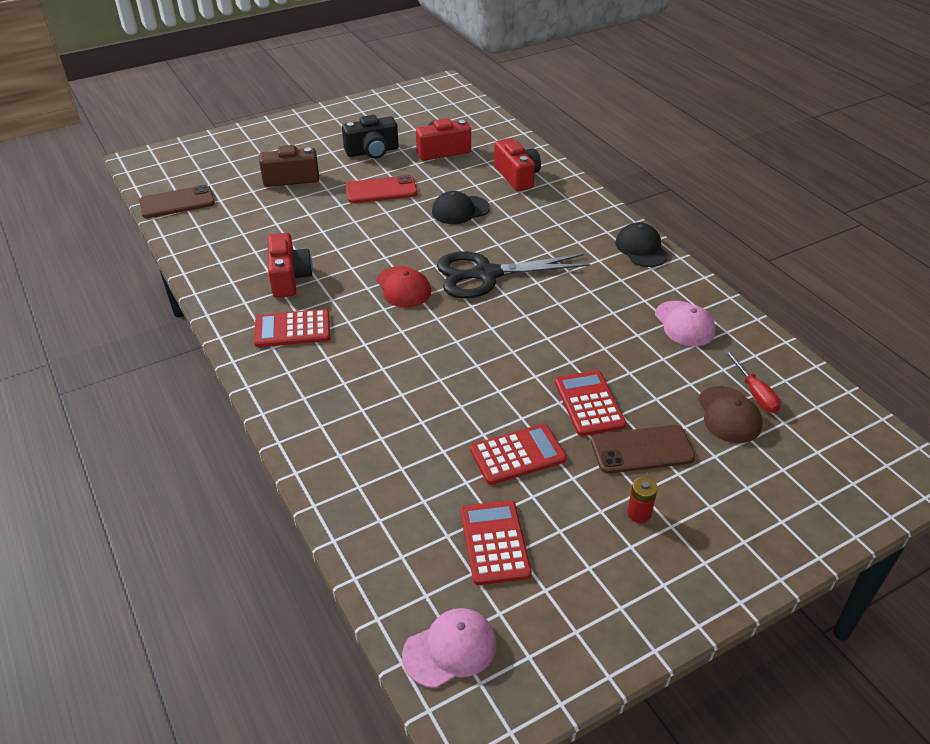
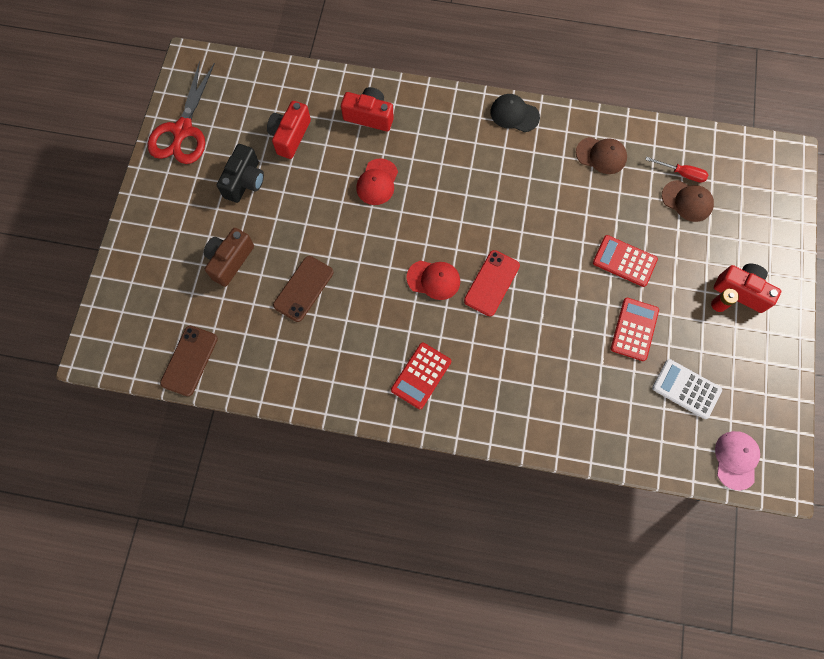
camera: 50 degrees left, 30 degrees up
red camera [268,233,313,298] -> red camera moved to [714,264,781,313]
red phone [346,175,418,203] -> red phone moved to [464,250,520,316]
black cap [432,191,490,224] -> red cap [356,158,398,205]
black scissors [437,251,590,298] -> none
red calculator [461,500,532,585] -> white calculator [652,359,722,419]
brown phone [591,425,695,474] -> brown phone moved to [273,256,334,322]
pink cap [655,301,716,346] -> brown cap [576,137,627,174]
none -> red scissors [148,61,215,164]

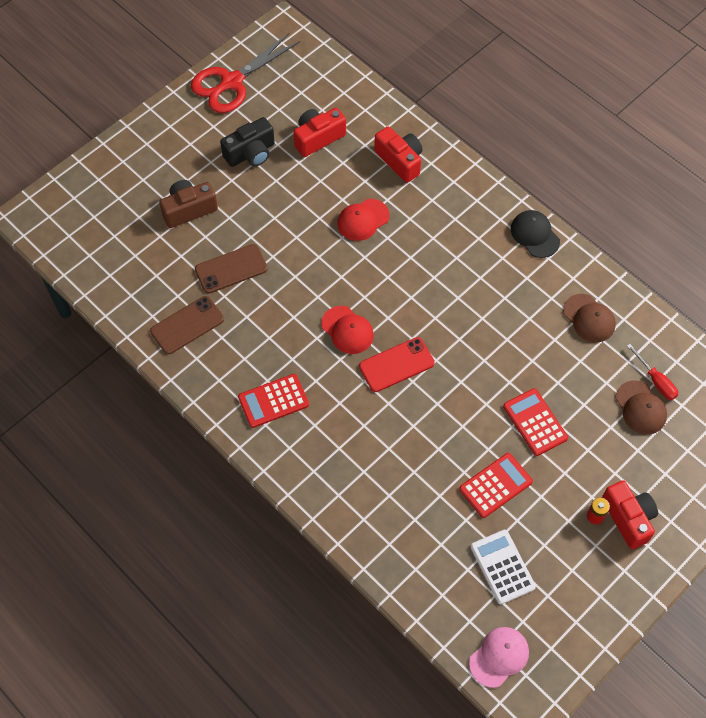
camera: 35 degrees right, 10 degrees down
brown phone [160,326,218,396] -> brown phone moved to [150,296,224,354]

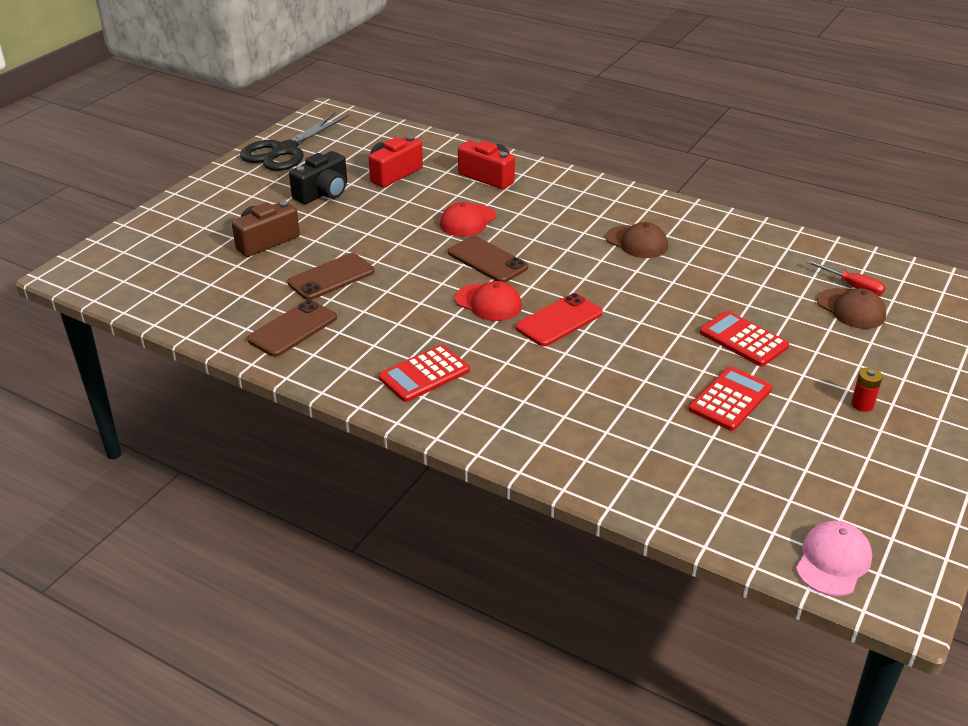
camera: 15 degrees left, 25 degrees down
red scissors [191,33,300,113] -> black scissors [240,112,349,171]
white calculator [471,530,536,604] -> none
black cap [511,210,560,258] -> none
brown cap [563,294,616,342] -> brown cap moved to [606,222,668,258]
red camera [602,480,658,549] -> none
none -> brown phone [448,236,528,282]

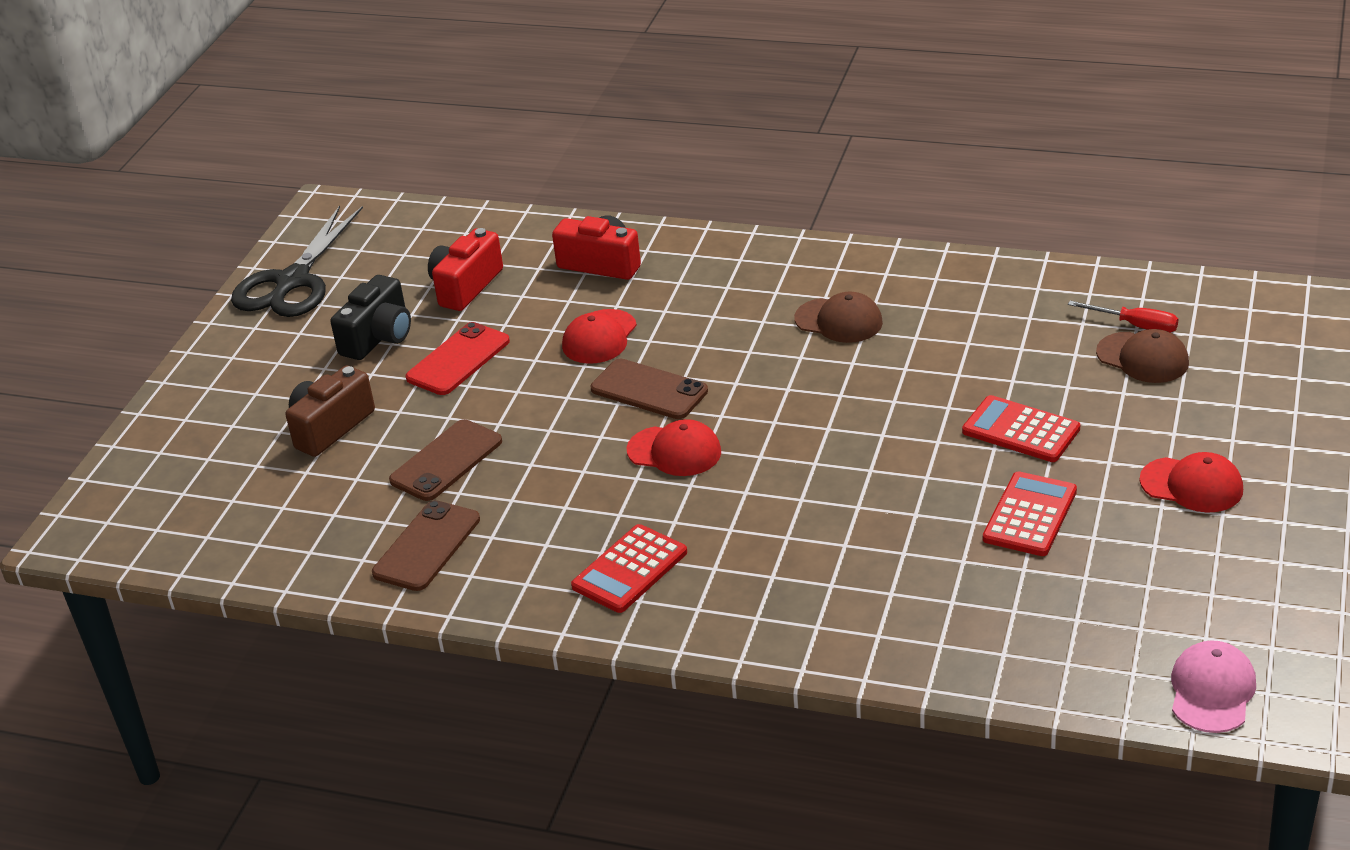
camera: 10 degrees left, 0 degrees up
red phone [516,293,603,346] -> red phone moved to [405,322,510,395]
red battery [851,367,883,412] -> red cap [1139,452,1243,513]

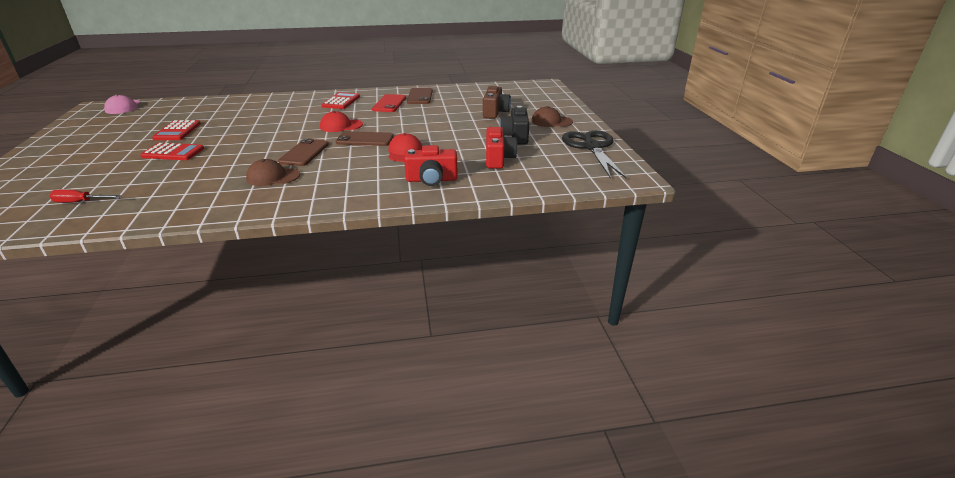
camera: 150 degrees right, 5 degrees down
brown phone [389,419,502,501] -> brown phone moved to [278,138,329,166]
red phone [405,322,510,395] -> red phone moved to [372,94,406,112]
brown cap [1096,329,1189,383] -> brown cap moved to [531,106,573,127]
red cap [1139,452,1243,513] -> none

